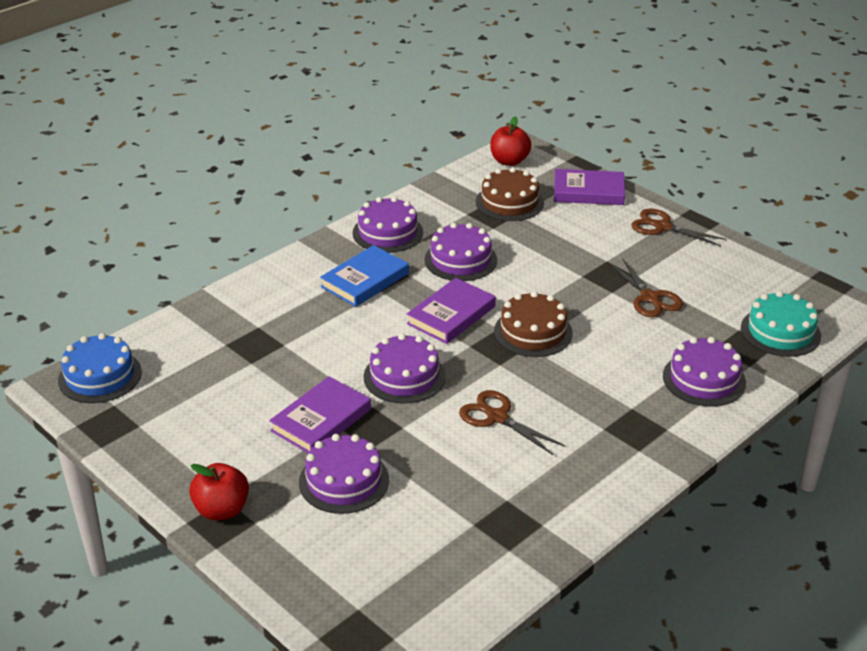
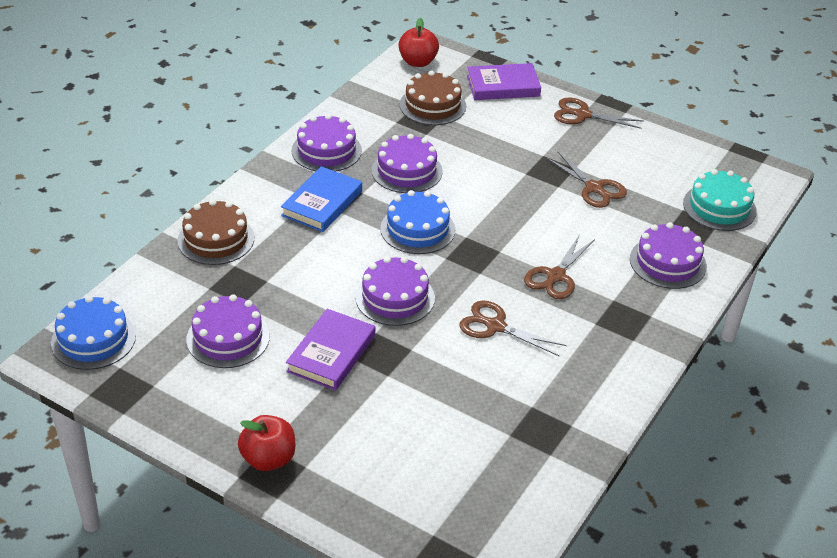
camera: 15 degrees left, 5 degrees up
purple cake [299,434,389,514] -> purple cake moved to [186,294,270,368]
purple book [407,278,496,344] -> blue cake [380,190,455,254]
brown cake [494,291,573,357] -> brown cake moved to [178,199,254,265]
none -> brown scissors [524,234,595,299]

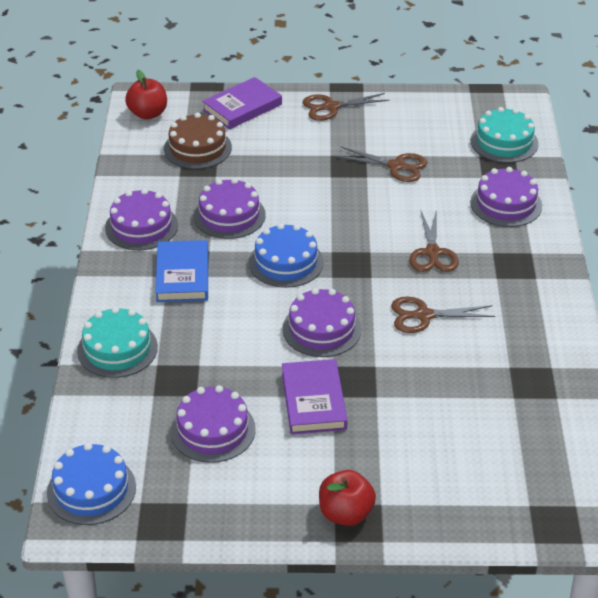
camera: 30 degrees left, 0 degrees up
brown cake [178,199,254,265] -> turquoise cake [77,307,158,378]

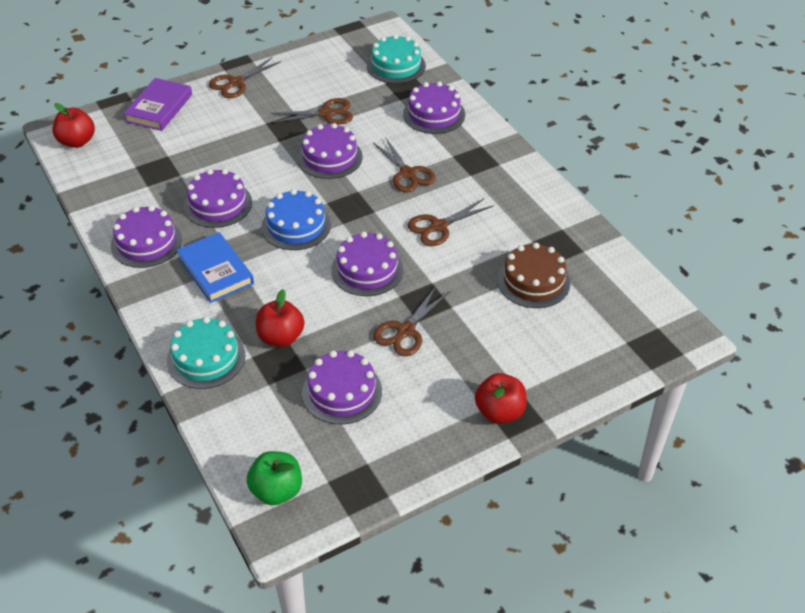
camera: 30 degrees left, 5 degrees up
blue cake [47,443,136,525] -> green apple [247,451,302,505]
brown cake [164,112,232,169] -> brown cake moved to [497,243,571,308]
purple book [282,359,348,435] -> brown scissors [373,286,450,356]
none -> red apple [256,289,304,347]
none -> purple cake [298,123,363,179]

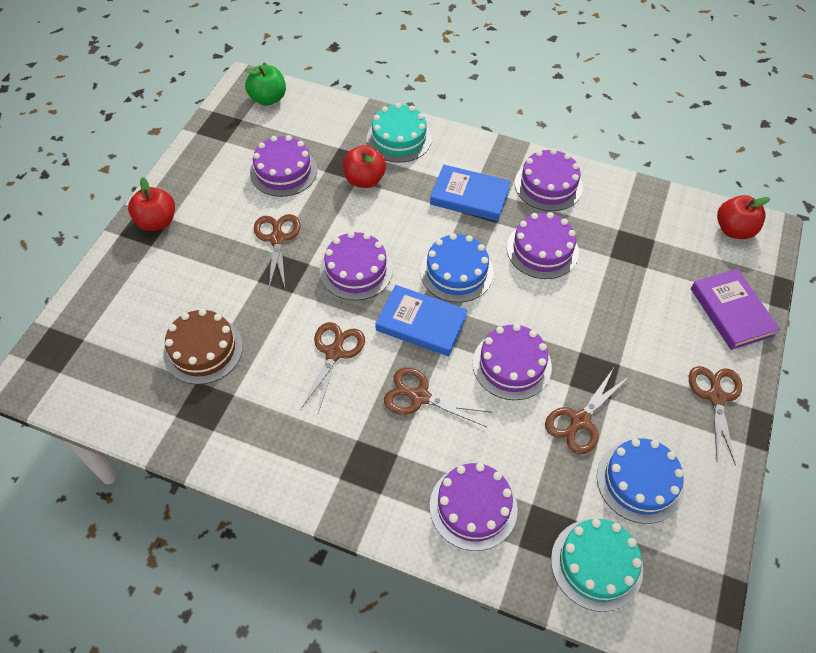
camera: 140 degrees right, 10 degrees up
none -> blue book [375,285,468,356]
none -> blue cake [597,438,684,524]

